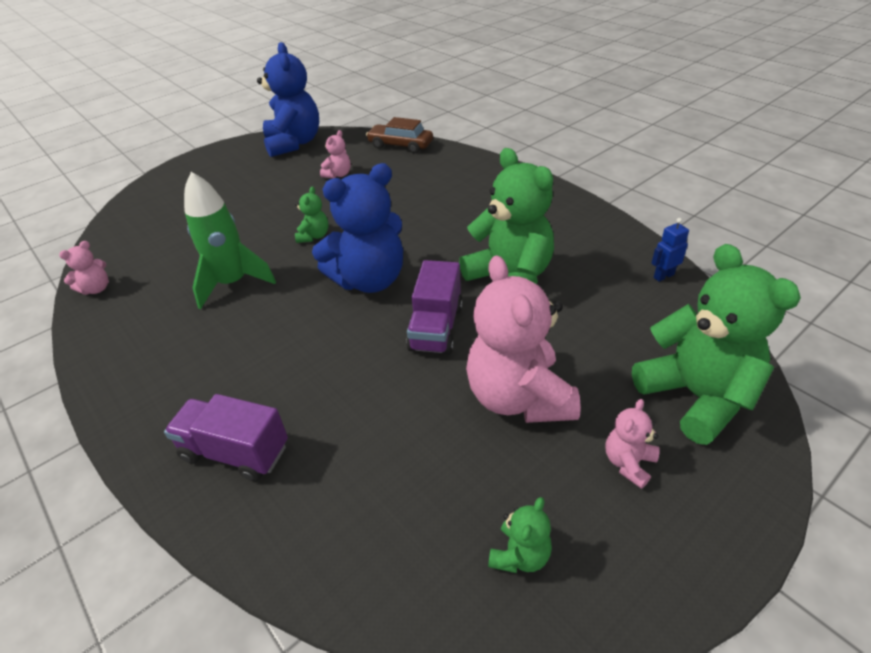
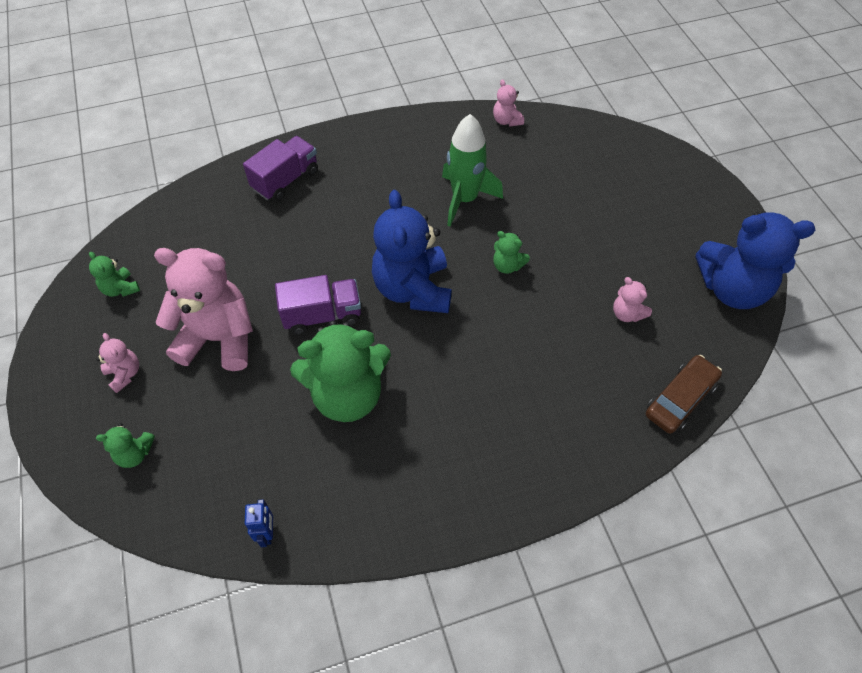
camera: 110 degrees right, 15 degrees up
purple truck [406,260,463,355] -> purple truck turned 135 degrees clockwise [275,275,361,335]
green teddy bear [632,244,801,445] -> green teddy bear [96,423,155,468], size x0.45

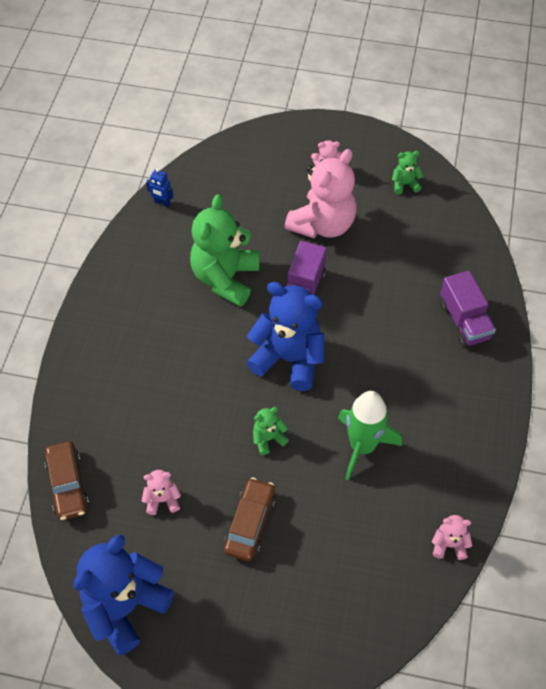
camera: 120 degrees right, 0 degrees up
green teddy bear [96,423,155,468] -> none
none -> brown car [224,477,276,561]

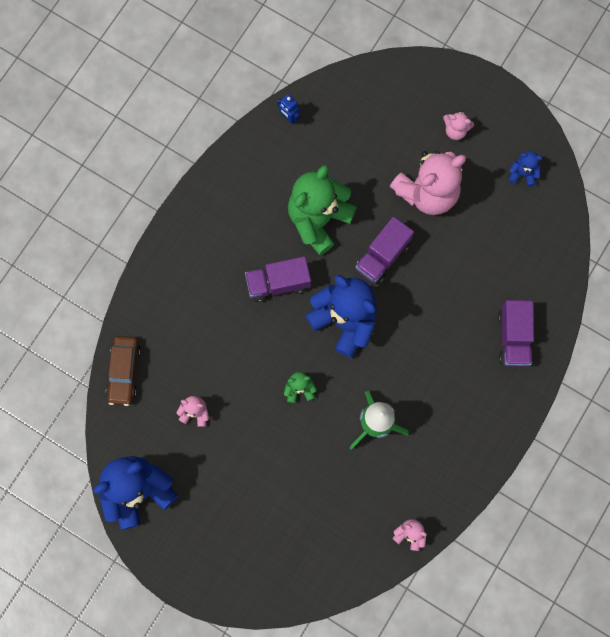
camera: 20 degrees right, 20 degrees up
brown car [224,477,276,561] -> none
green teddy bear [392,151,423,195] -> blue teddy bear [508,151,542,187]
none -> purple truck [245,256,311,302]

